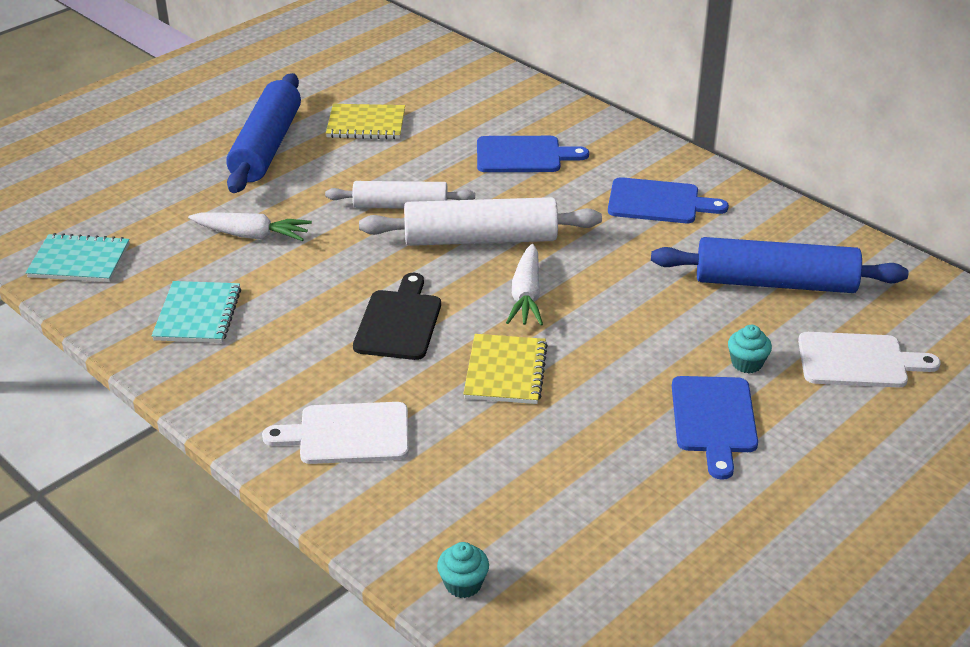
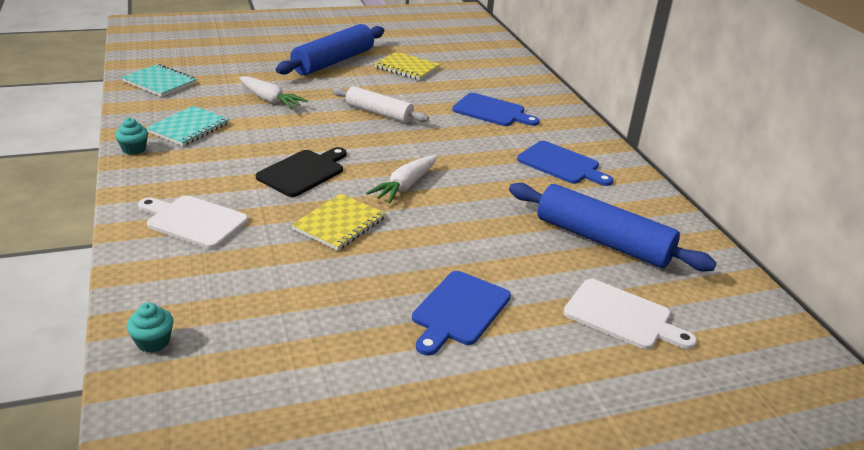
camera: 25 degrees right, 5 degrees down
white rolling pin [359,197,602,246] -> none
turquoise cupcake [728,325,772,373] -> turquoise cupcake moved to [115,118,148,155]

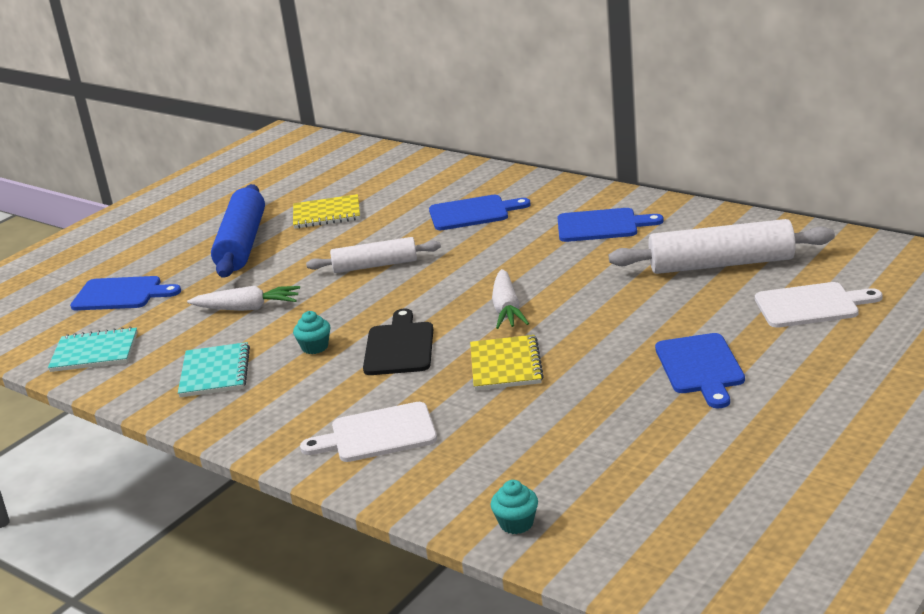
camera: 30 degrees left, 5 degrees down
turquoise cupcake [115,118,148,155] -> turquoise cupcake moved to [293,311,330,354]
blue rolling pin [509,183,717,271] -> white rolling pin [609,219,835,274]
none -> blue cutting board [70,276,181,310]

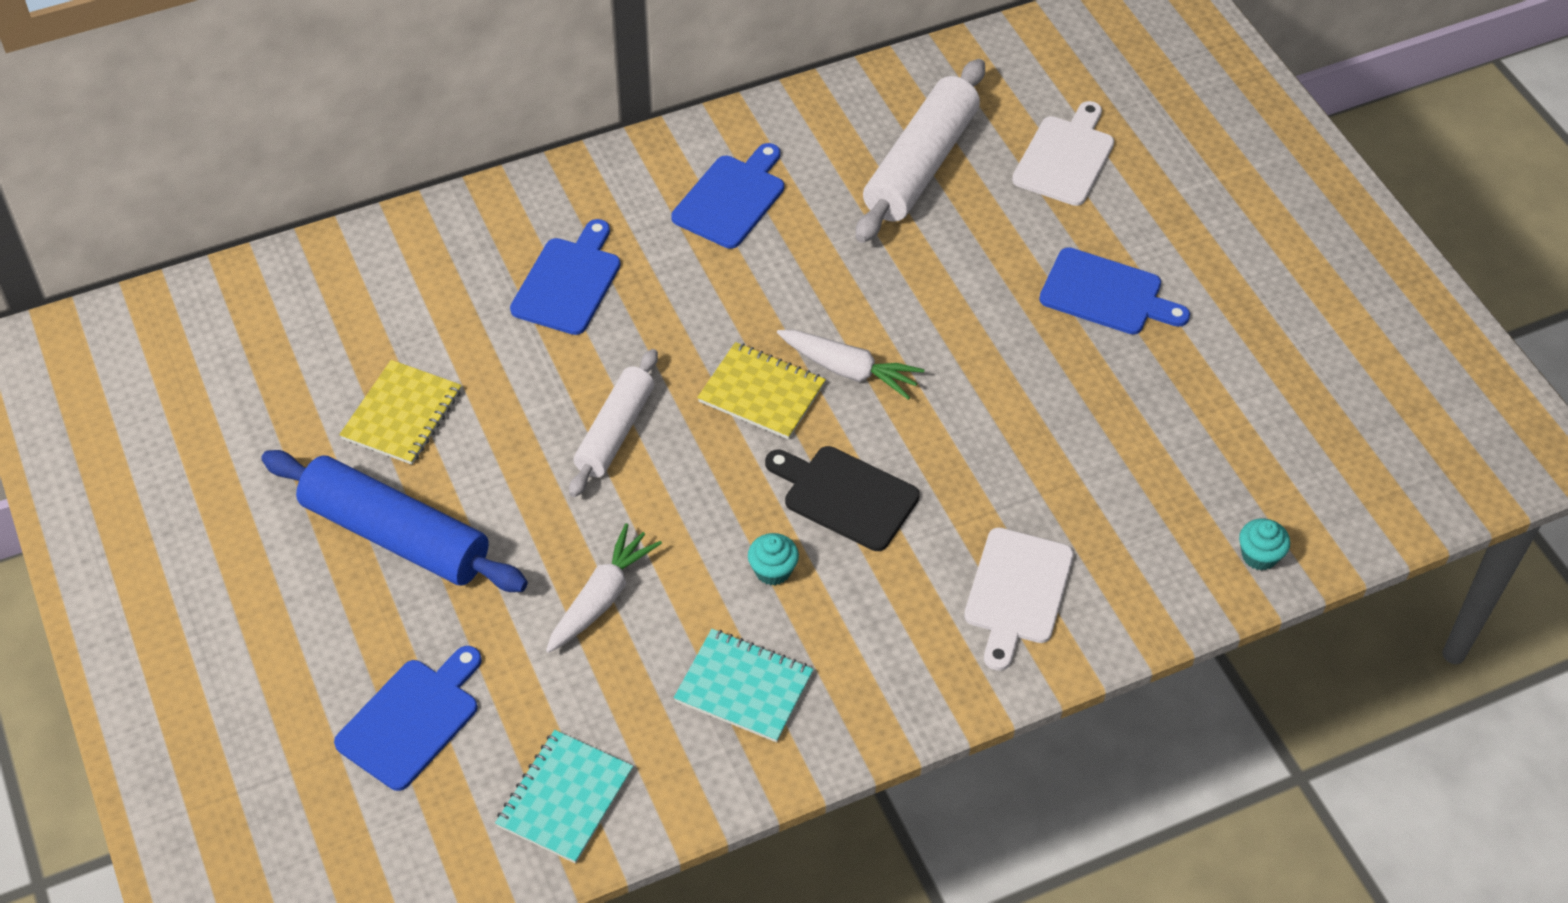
camera: 65 degrees left, 25 degrees up
yellow notebook [470,335,544,391] -> yellow notebook moved to [697,342,826,439]

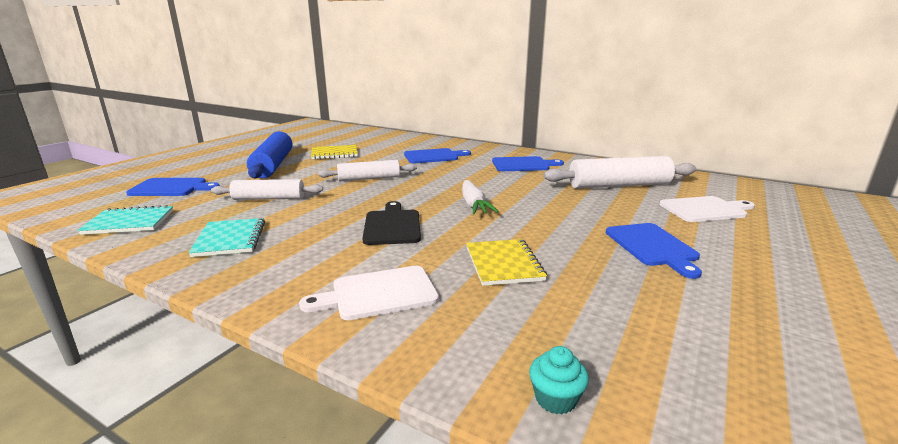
camera: 55 degrees right, 30 degrees down
white carrot [546,523,662,653] -> white rolling pin [211,179,323,200]
yellow notebook [697,342,826,439] -> yellow notebook moved to [466,239,547,286]
turquoise cupcake [748,533,799,586] -> none

